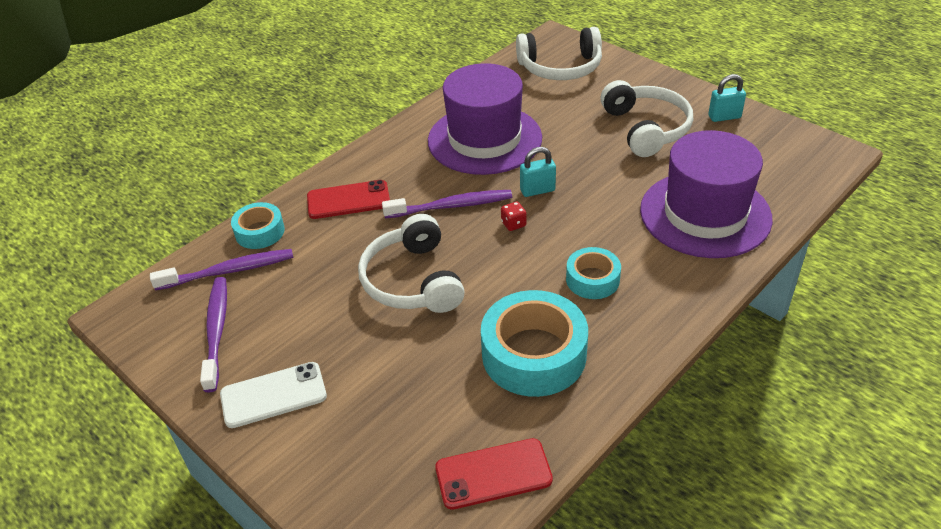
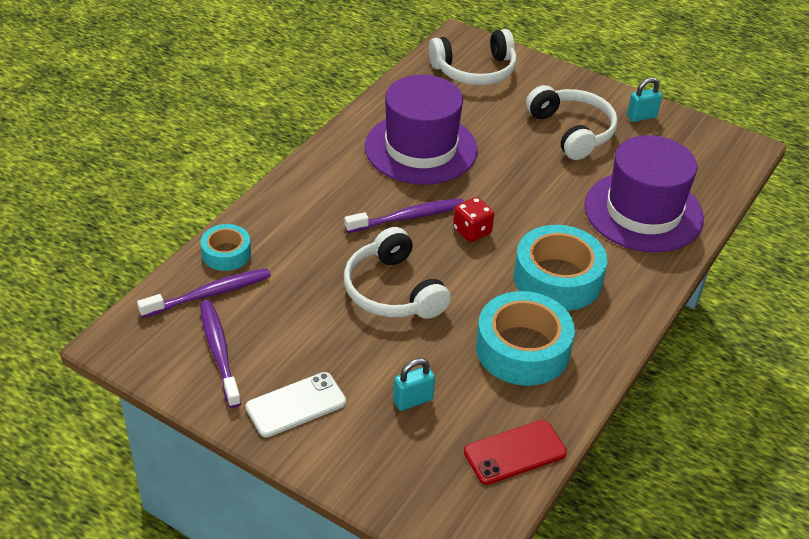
camera: 15 degrees left, 0 degrees up
red phone [307,180,390,219] -> none
red dice [501,202,526,231] -> red dice [453,197,494,242], size x1.58
turquoise padlock [520,147,556,197] -> turquoise padlock moved to [393,358,435,411]
turquoise tape [566,247,621,299] -> turquoise tape [514,225,607,311], size x1.81

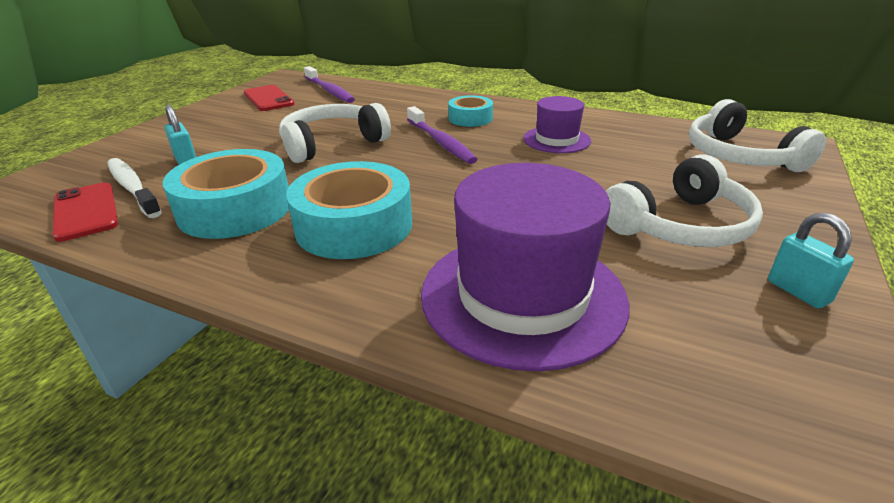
camera: 85 degrees right, 10 degrees down
turquoise tape [200,224,251,271] -> turquoise tape moved to [448,95,493,127]
purple toothbrush [200,300,241,408] -> red phone [244,85,295,111]
white phone [246,372,346,437] -> none
purple hat [365,75,478,185] -> purple hat [523,96,591,153], size x0.53
red dice [453,197,494,242] -> none
none -> white toothbrush [107,158,162,218]

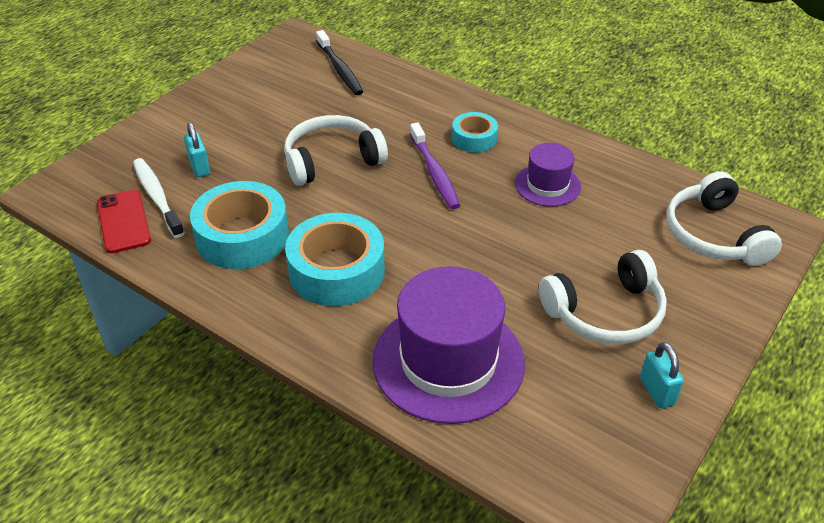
camera: 10 degrees right, 10 degrees up
red phone [244,85,295,111] -> none
purple toothbrush [304,66,355,103] -> black toothbrush [316,30,363,95]

